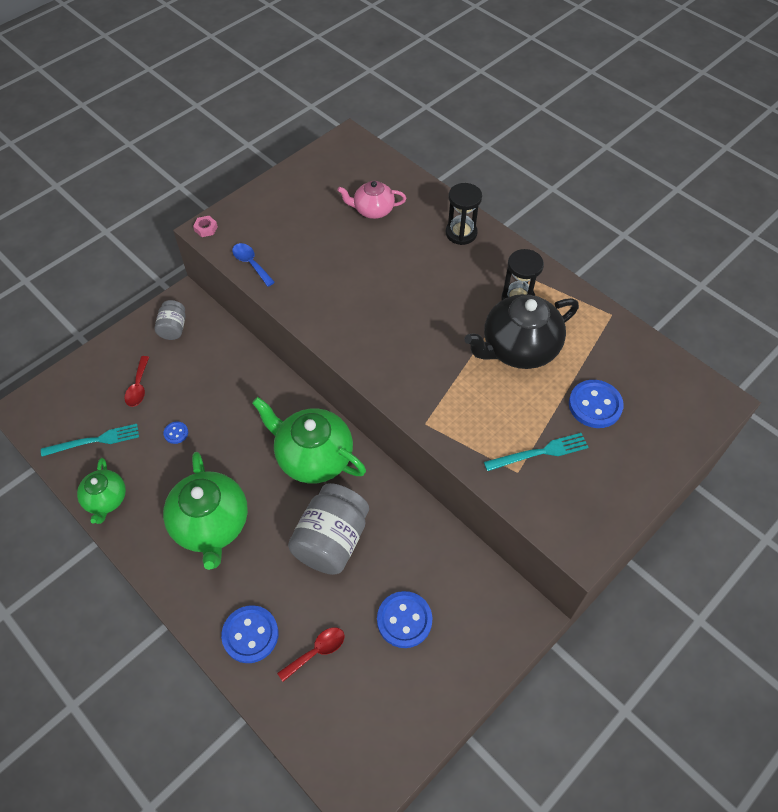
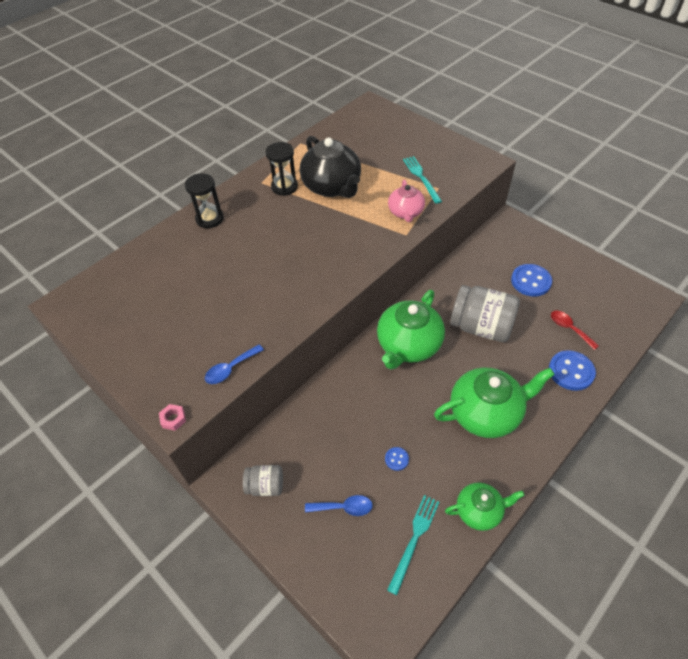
camera: 90 degrees left, 5 degrees down
turquoise fork [41,424,139,456] -> turquoise fork turned 45 degrees clockwise [387,495,439,595]
red spoon [124,356,149,407] -> blue spoon [305,495,373,516]
pink teapot [337,181,406,219] -> pink teapot moved to [388,180,425,222]
blue button [569,380,624,428] -> none

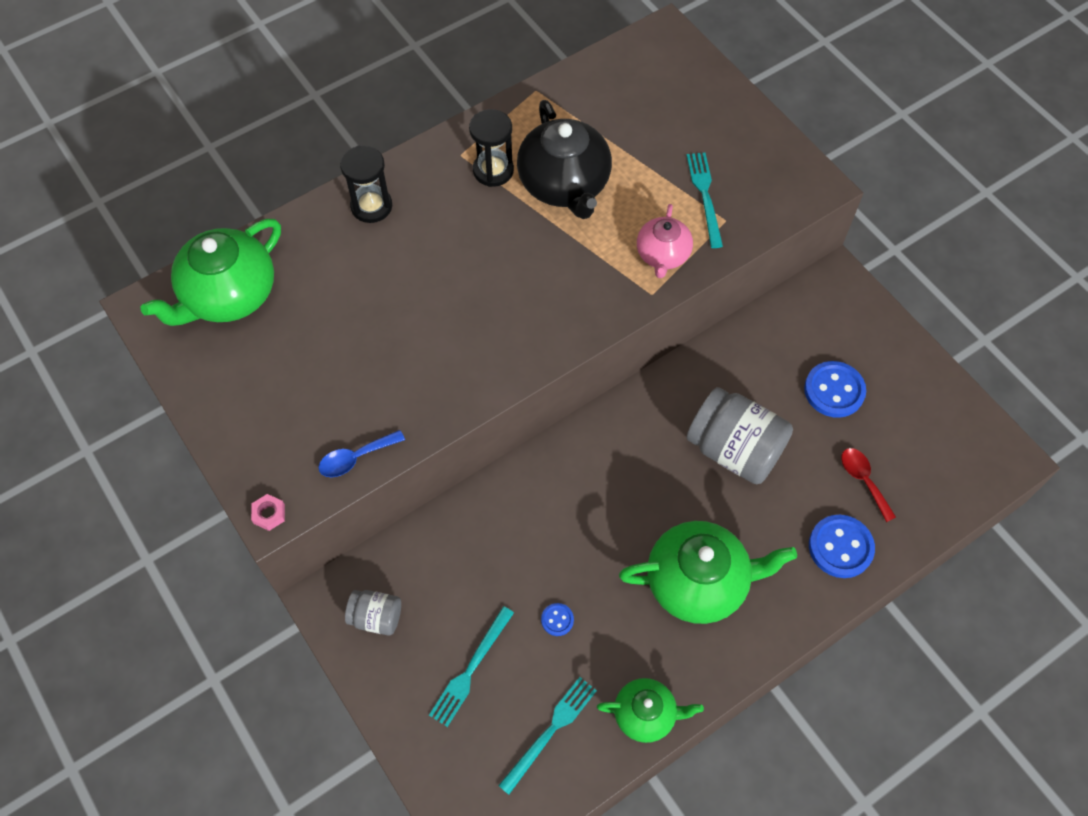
camera: 10 degrees right, 10 degrees up
blue spoon [305,495,373,516] -> turquoise fork [429,606,514,727]
green teapot [377,290,445,370] -> green teapot moved to [141,219,281,326]

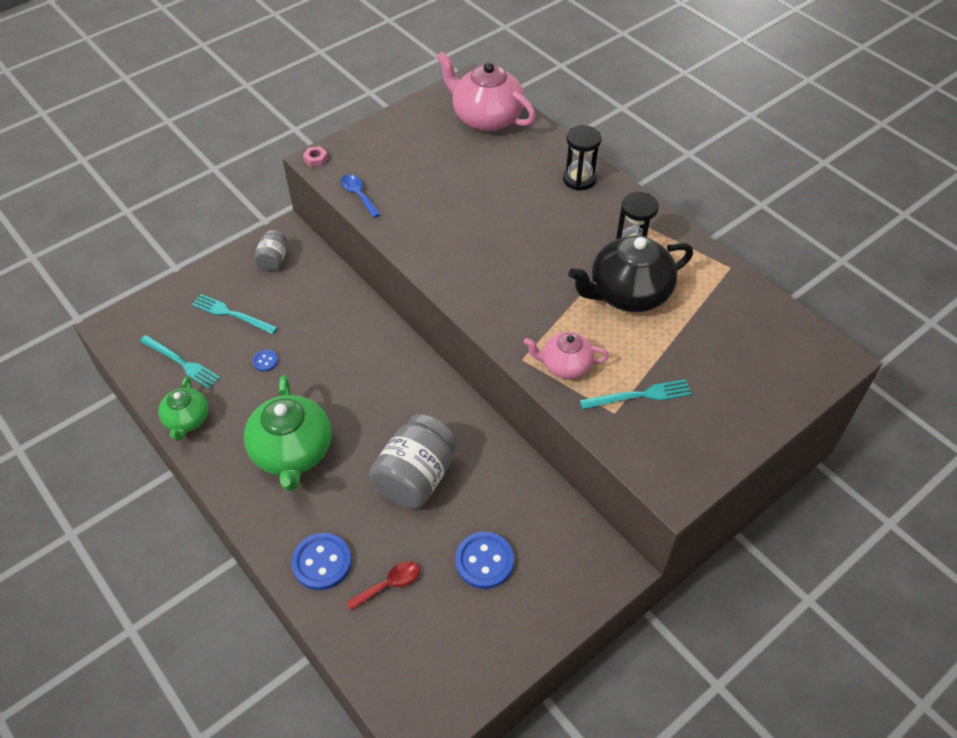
camera: 85 degrees right, 10 degrees down
green teapot [141,219,281,326] -> pink teapot [436,51,536,132]

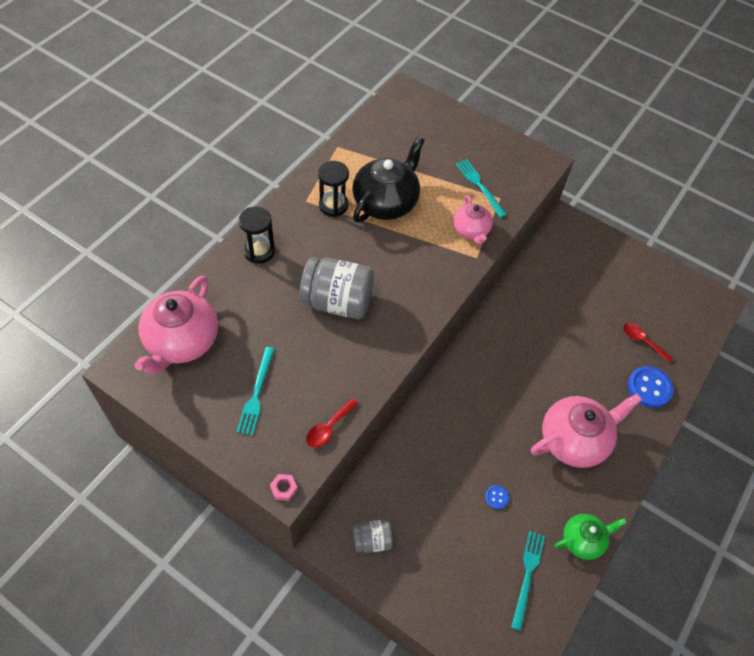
camera: 110 degrees left, 5 degrees up
turquoise fork [192,294,278,334] -> turquoise fork moved to [236,347,275,436]
green teapot [244,375,331,491] -> pink teapot [531,393,642,468]
blue spoon [340,175,381,218] -> red spoon [306,398,358,448]
grey jar [369,414,458,509] -> grey jar moved to [299,257,374,319]
blue button [455,532,514,589] -> none
black teapot [569,235,693,312] -> black teapot turned 105 degrees counterclockwise [352,136,425,223]

